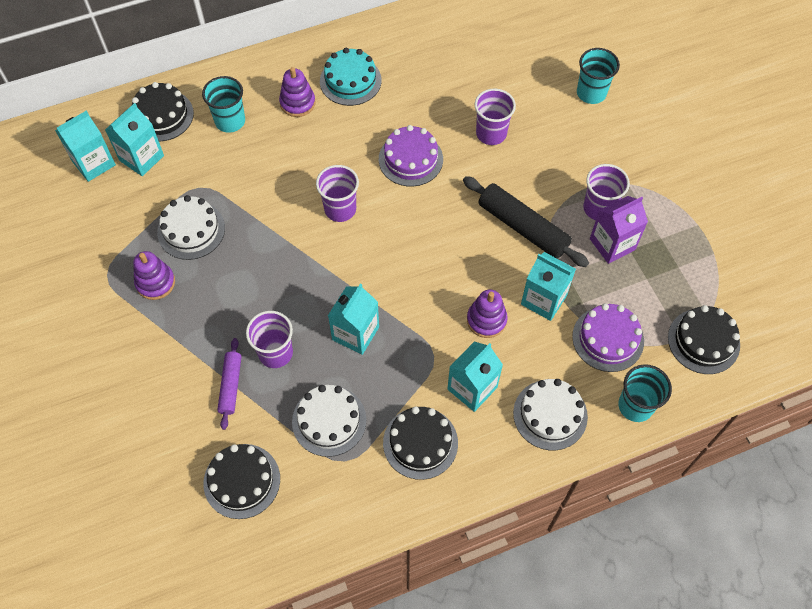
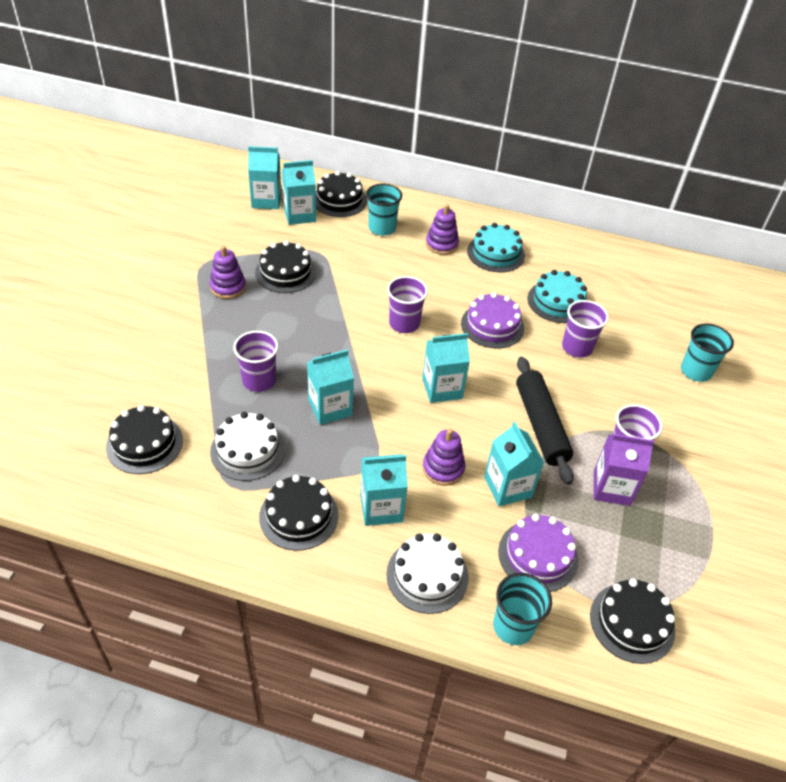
camera: 35 degrees right, 15 degrees down
white cake [157,195,225,260] -> black cake [255,241,316,293]
purple rolling pin [217,338,242,430] -> none
none -> turquoise carton [422,333,470,403]
none -> turquoise cake [527,270,587,323]

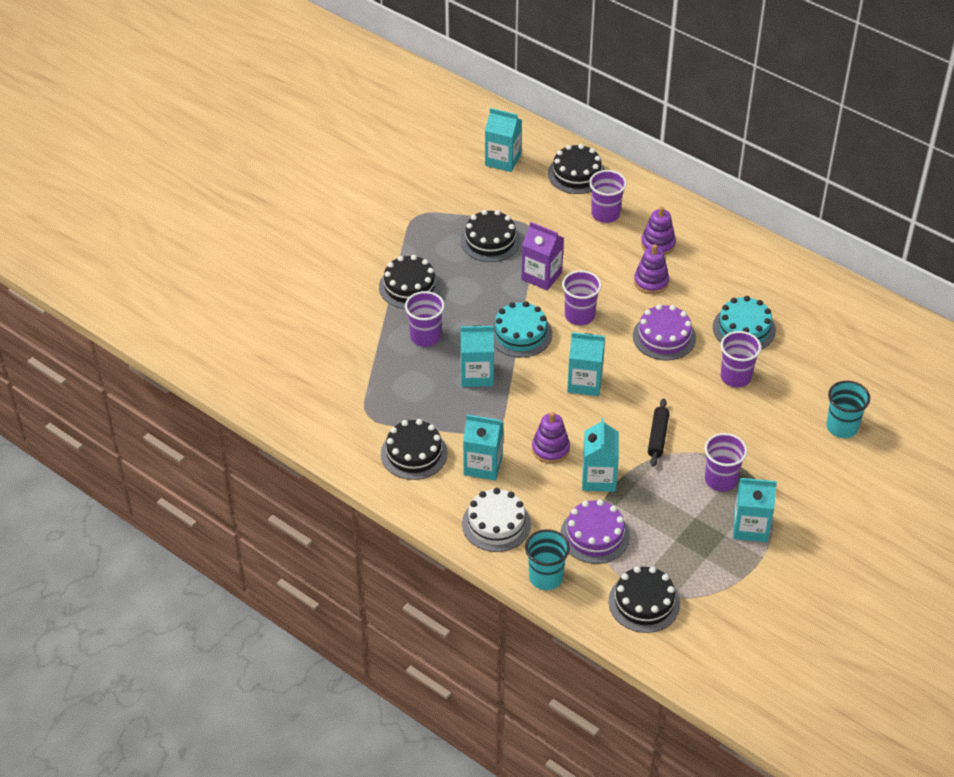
camera: 25 degrees right, 0 degrees up
black cake [106,405,183,474] -> black cake moved to [379,255,441,309]
purple stacking toy [209,246,246,299] -> purple stacking toy moved to [634,244,669,294]
white cake [210,412,285,481] -> none
turquoise carton [282,160,316,225] -> turquoise carton moved to [733,478,777,542]
turquoise cup [366,184,402,236] -> purple cup [589,170,627,223]
turquoise cake [467,223,525,272] -> turquoise cake moved to [491,301,552,358]
black rolling pin [516,357,574,485] -> black rolling pin [648,398,669,467], size x0.58
purple carton [594,434,655,506] -> purple carton moved to [522,222,564,291]

